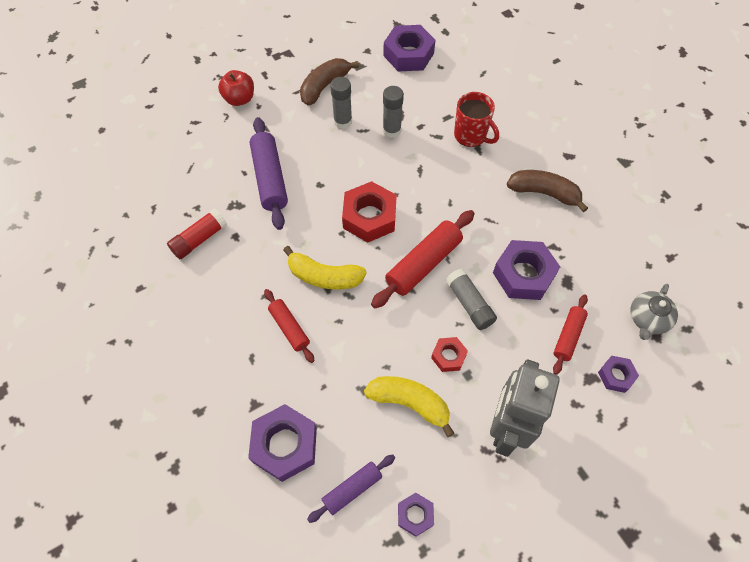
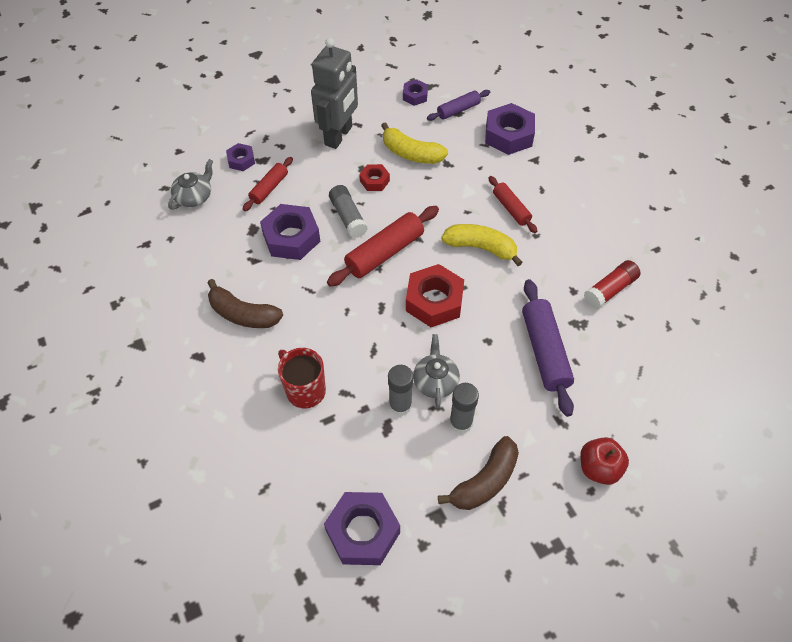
camera: 175 degrees left, 5 degrees down
none -> grey teapot [413,334,460,409]

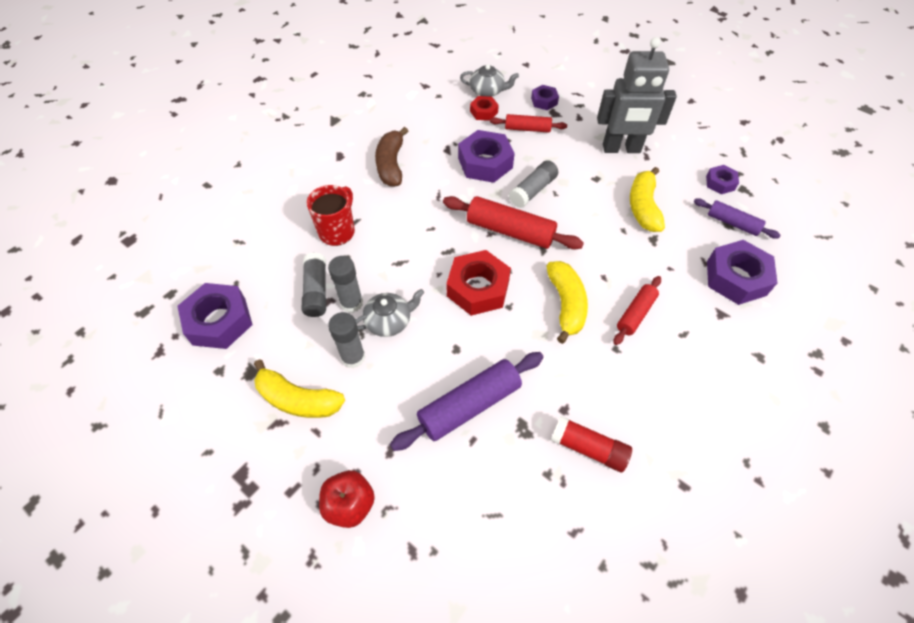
camera: 65 degrees right, 0 degrees up
red nut [359,164,390,191] -> red nut moved to [470,96,499,121]
brown banana [438,436,519,510] -> yellow banana [254,359,345,418]
none -> grey glue stick [301,252,326,317]

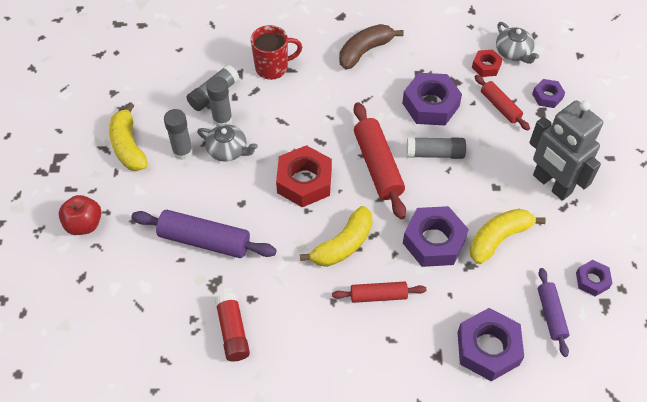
camera: 50 degrees right, 0 degrees up
purple nut [177,283,252,349] -> purple nut moved to [403,206,469,267]

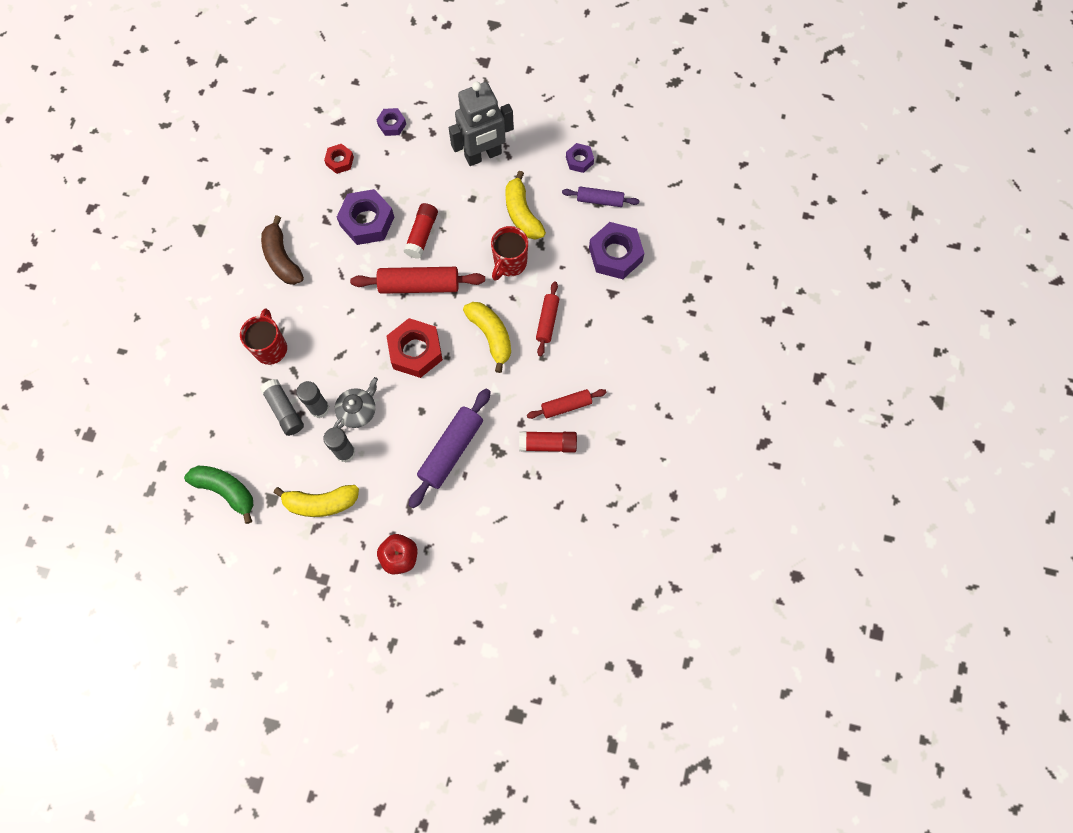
camera: 75 degrees left, 15 degrees up
purple nut [403,206,469,267] -> red mug [491,226,528,281]
grey glue stick [406,137,466,159] -> red glue stick [403,203,438,259]
red rolling pin [474,75,530,131] -> red rolling pin moved to [527,389,607,419]
grey teapot [496,22,539,64] -> none
none -> green banana [184,466,253,524]

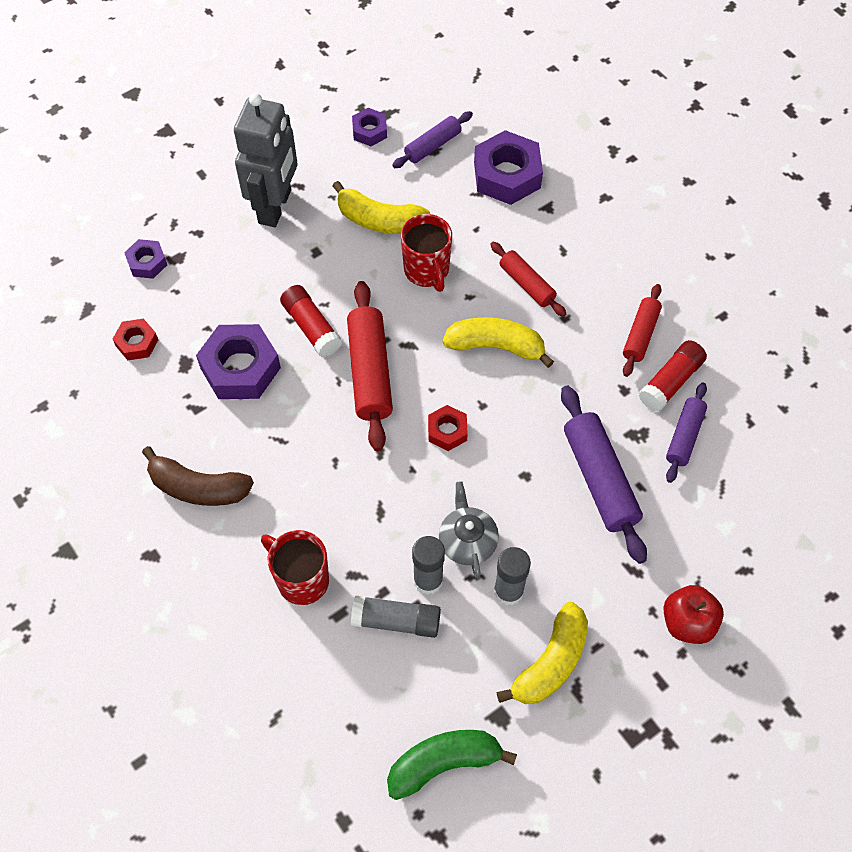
camera: 50 degrees left, 10 degrees down
red rolling pin [350,267,485,294] -> red rolling pin turned 45 degrees counterclockwise [347,281,393,451]
red nut [386,318,443,378] -> red nut [428,405,468,451], size x0.54
none -> purple rolling pin [666,383,707,483]

